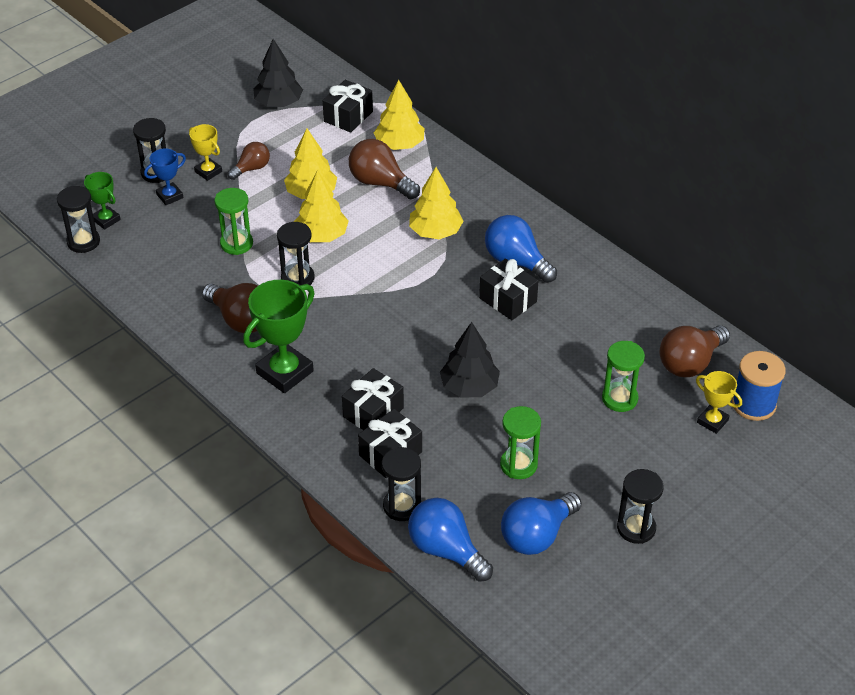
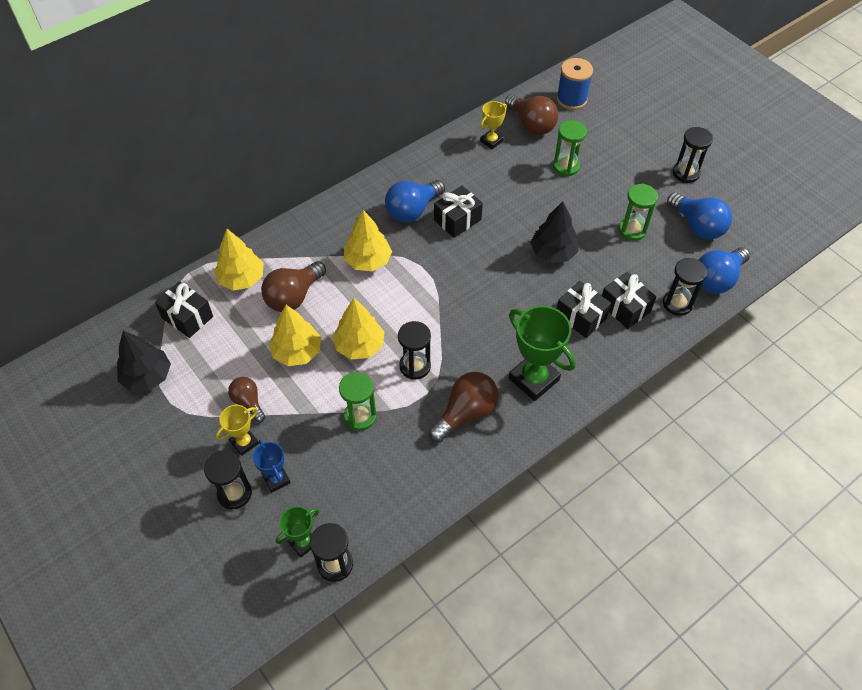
camera: 85 degrees left, 10 degrees up
yellow trophy [696,371,742,434] -> yellow trophy moved to [480,101,507,149]

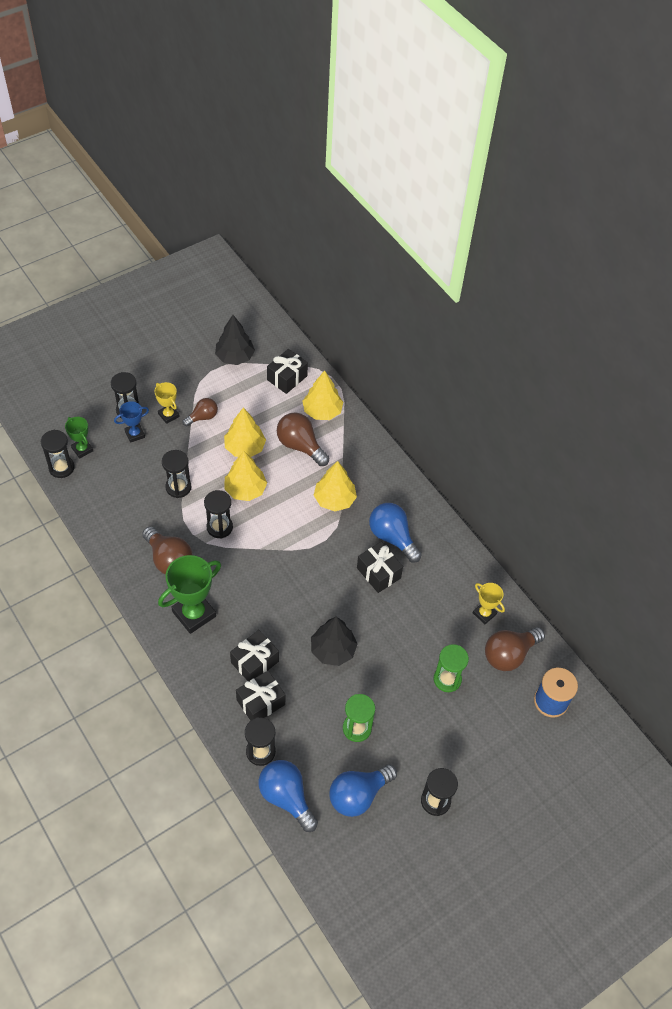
camera: 90 degrees right, 0 degrees up
green hourglass [339,372,377,431] -> black hourglass [162,450,191,498]

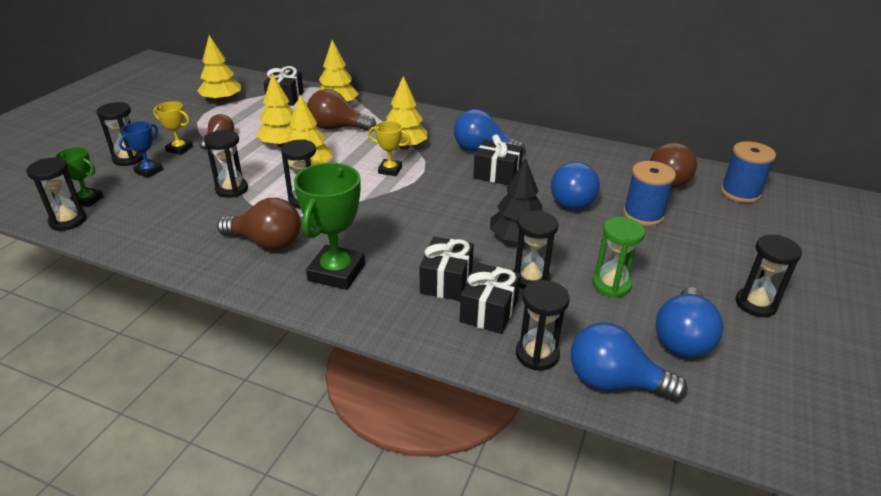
camera: 30 degrees left, 20 degrees down
black tree [215,315,255,365] -> yellow tree [197,35,241,103]
green hourglass [434,644,469,692] -> blue spool [623,161,676,226]
yellow trophy [473,583,505,624] -> yellow trophy moved to [368,121,411,176]
none -> black hourglass [513,211,559,289]
none -> blue light bulb [551,162,600,210]

